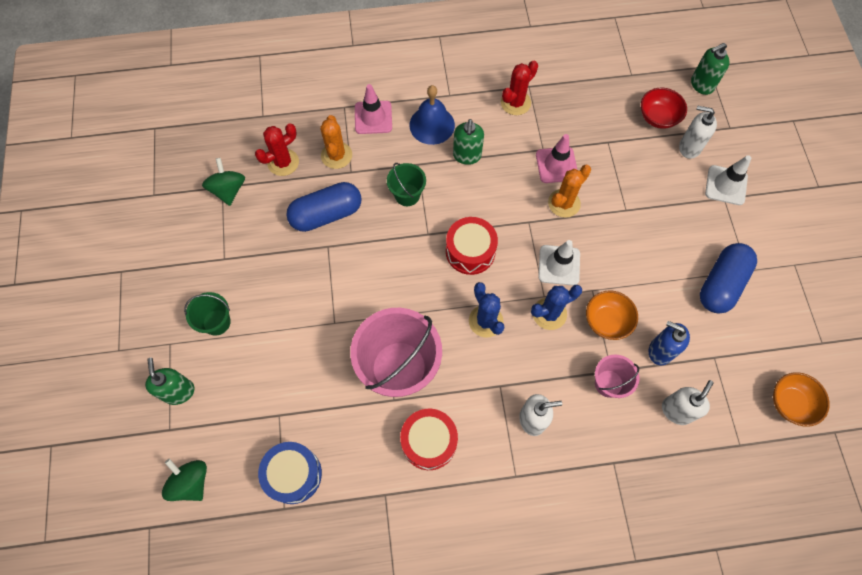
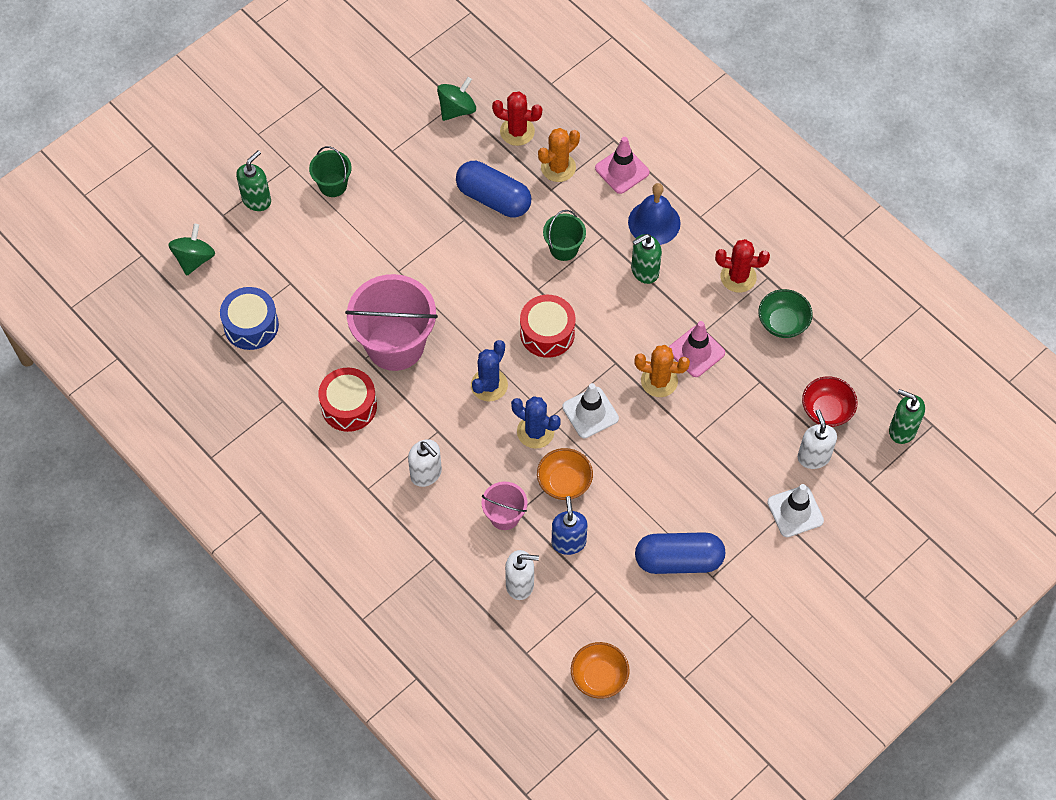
camera: 55 degrees right, 5 degrees down
none -> green bowl [758,289,813,338]

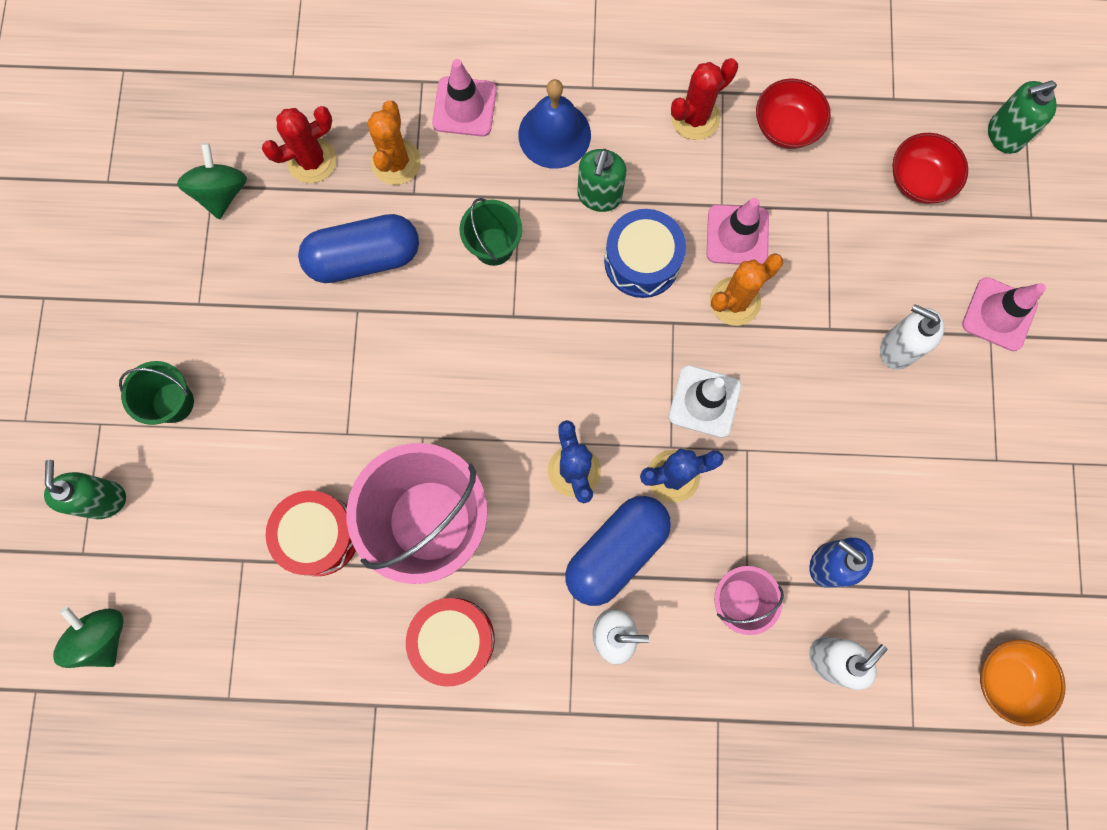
camera: 45 degrees left, 15 degrees up
blue drum [220,287,279,350] -> blue drum moved to [604,209,686,298]
red drum [520,295,575,358] -> red drum moved to [266,491,356,576]
orange bowl [537,448,593,500] -> none
blue capsule [635,532,725,574] -> blue capsule moved to [565,496,671,606]
green bowl [758,289,813,338] -> red bowl [756,79,831,149]
white traffic cone [767,484,824,537] -> pink traffic cone [962,277,1046,351]
white soap dispenser [798,409,837,469] -> white soap dispenser moved to [880,304,944,370]

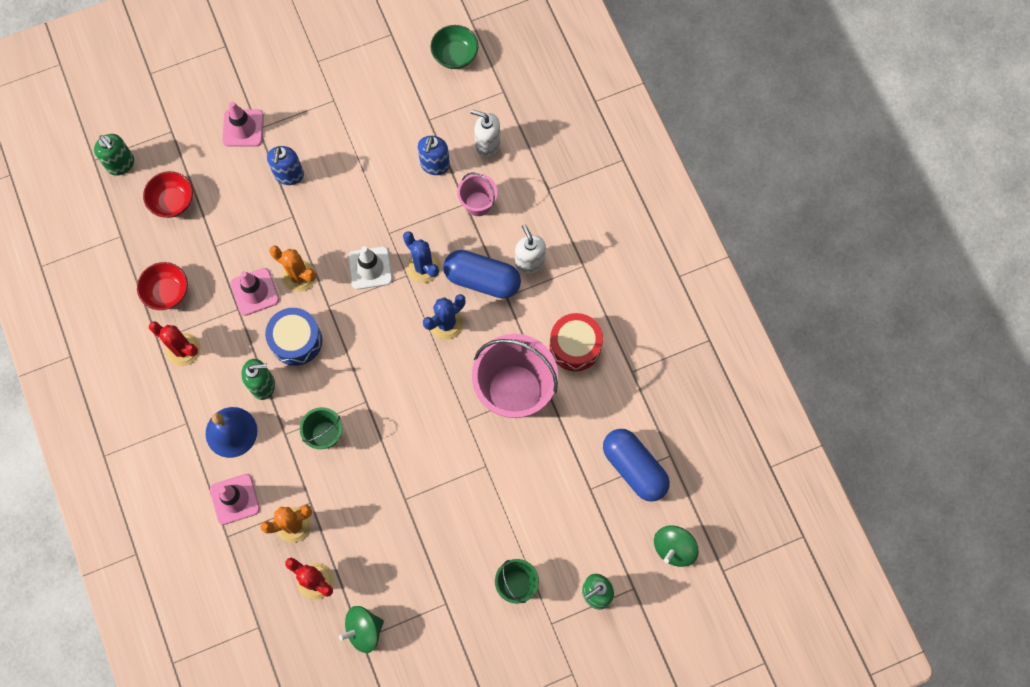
camera: 115 degrees left, 5 degrees down
red drum [266,491,356,576] -> none
blue capsule [298,214,419,283] -> blue capsule moved to [603,429,670,502]
white soap dispenser [880,304,944,370] -> blue soap dispenser [267,146,304,185]
orange bowl [980,639,1066,726] -> green bowl [431,25,478,69]

